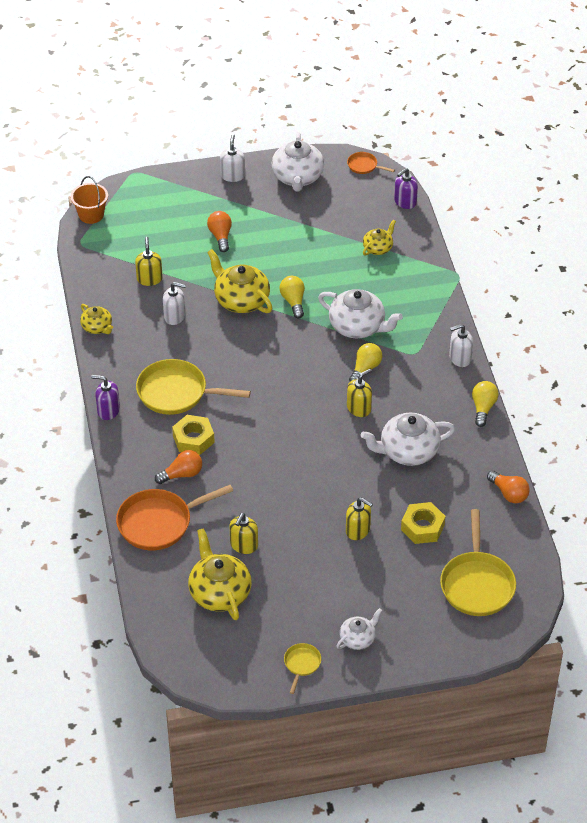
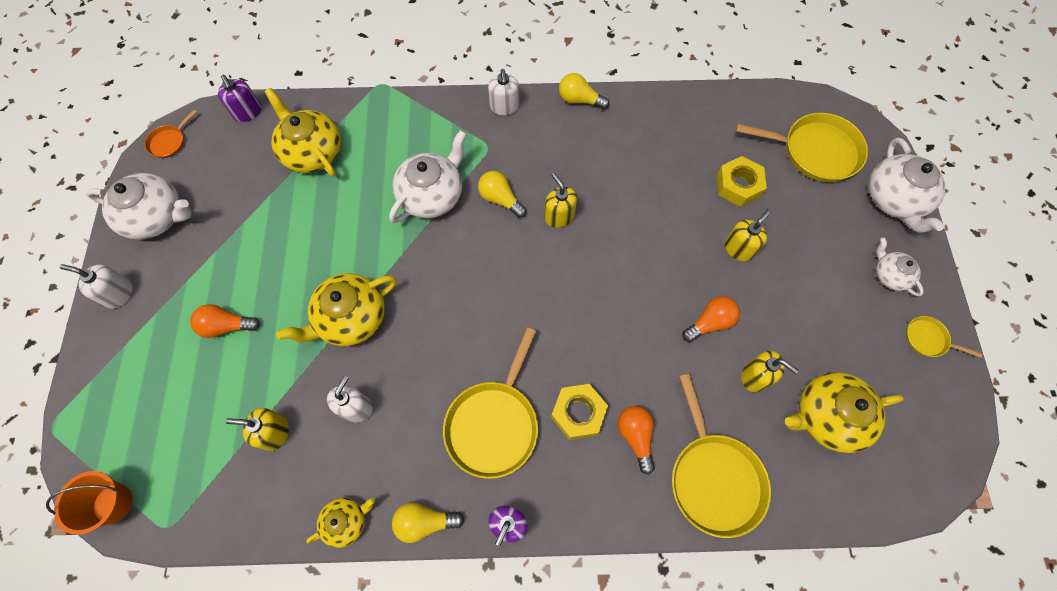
camera: 80 degrees left, 20 degrees up
orange pan [116,485,233,550] -> yellow pan [672,374,771,538]
yellow light bulb [279,276,305,319] -> yellow light bulb moved to [392,502,464,543]
white teapot [360,413,455,466] -> white teapot moved to [869,138,945,232]
yellow teapot [363,220,396,256] -> yellow teapot [265,88,341,177], size x1.78
orange light bulb [487,470,530,503] -> orange light bulb moved to [682,296,740,342]

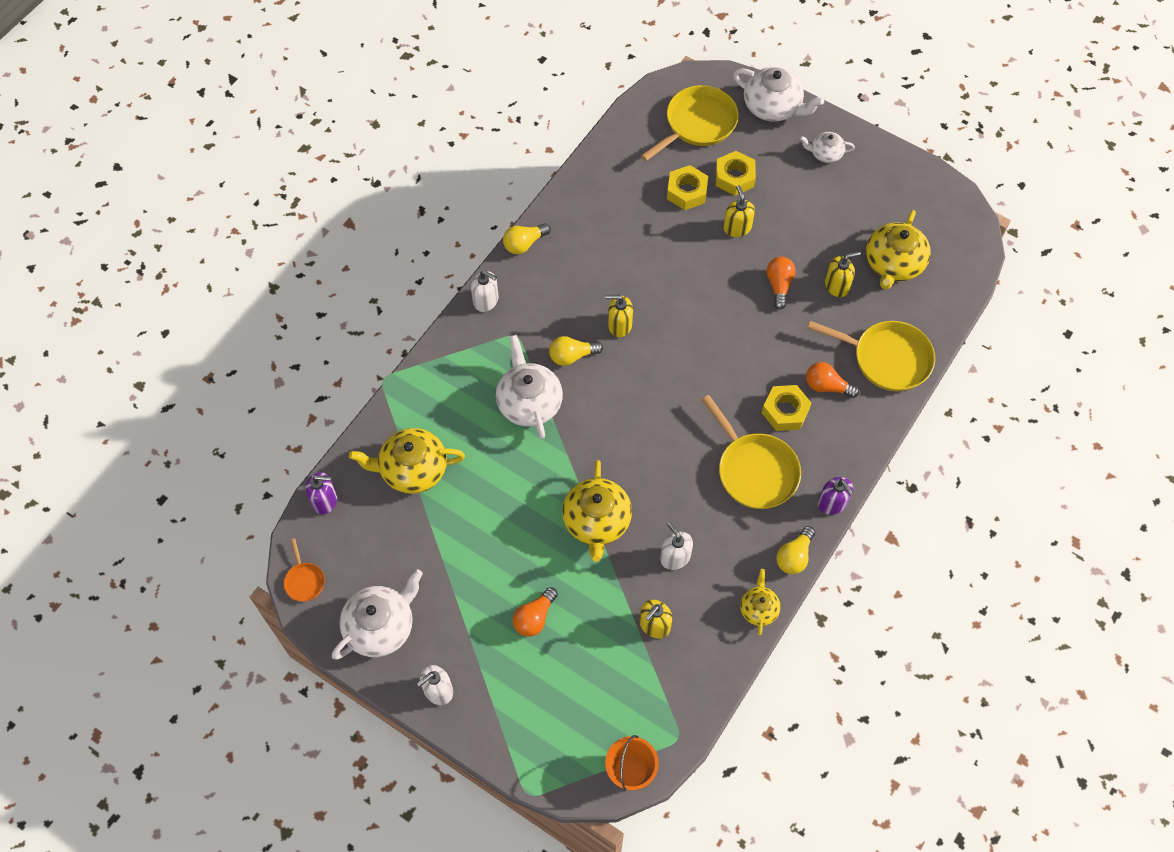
camera: 55 degrees left, 5 degrees down
yellow pan [906,316,982,358] -> none
none -> yellow nut [716,151,756,196]

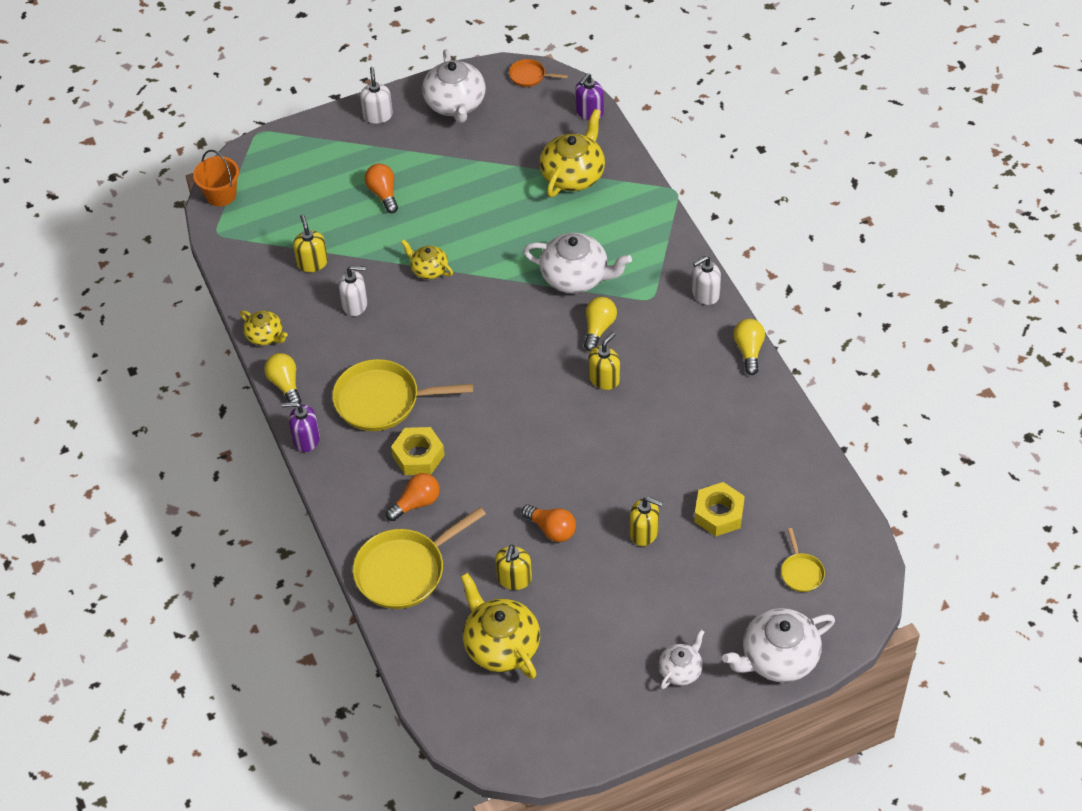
camera: 125 degrees right, 10 degrees down
yellow teapot [562,460,632,562] -> yellow teapot [401,239,453,279], size x0.56
yellow pan [641,85,739,161] -> yellow pan [781,528,825,592], size x0.48
yellow nut [716,151,756,196] -> none

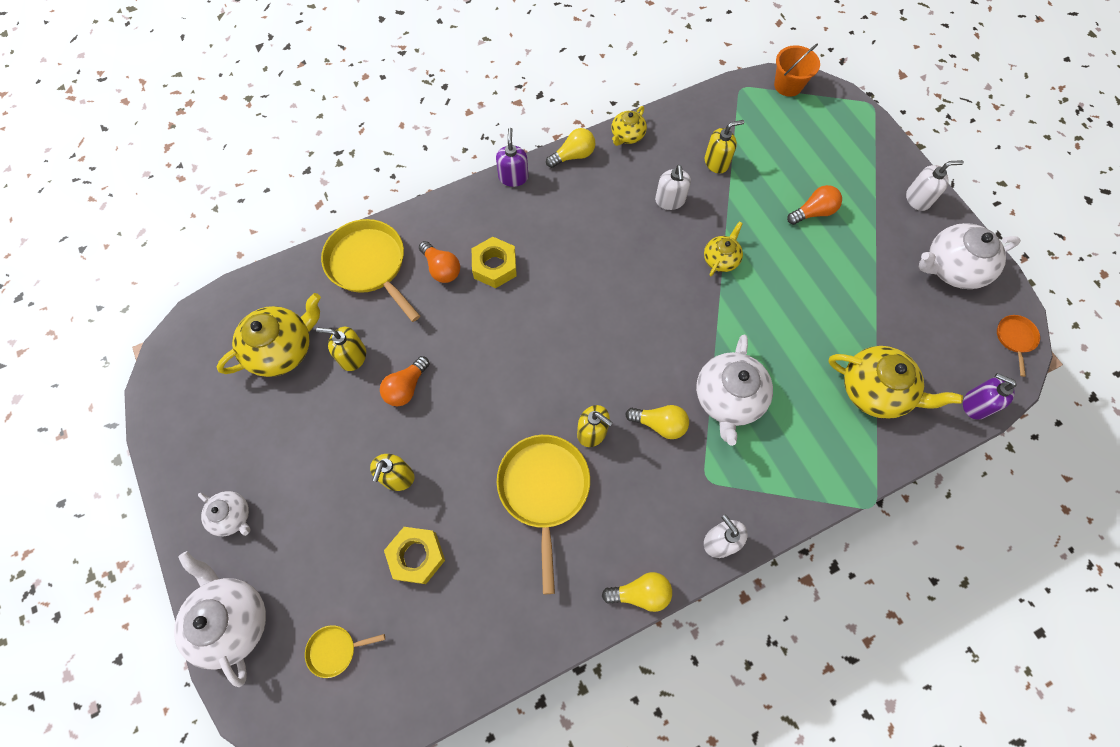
camera: 85 degrees right, 15 degrees up
yellow pan [332,359,473,431] -> yellow pan moved to [497,435,590,594]

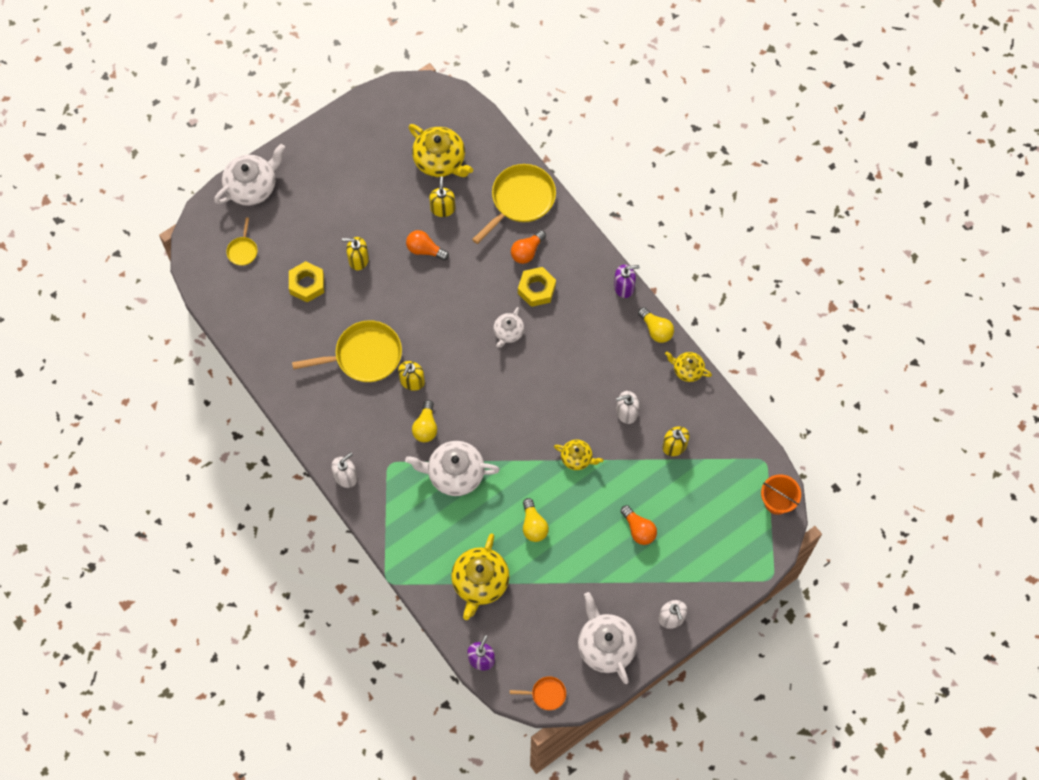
camera: 80 degrees right, 0 degrees up
white teapot [198,491,250,536] -> white teapot moved to [493,307,524,347]
yellow pan [305,625,385,678] -> yellow pan turned 150 degrees counterclockwise [226,218,258,266]
yellow light bulb [602,572,672,612] -> yellow light bulb moved to [523,498,549,542]

